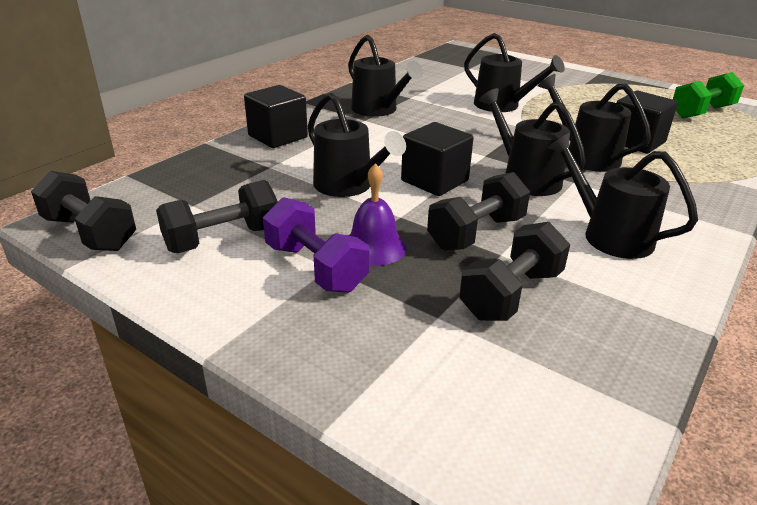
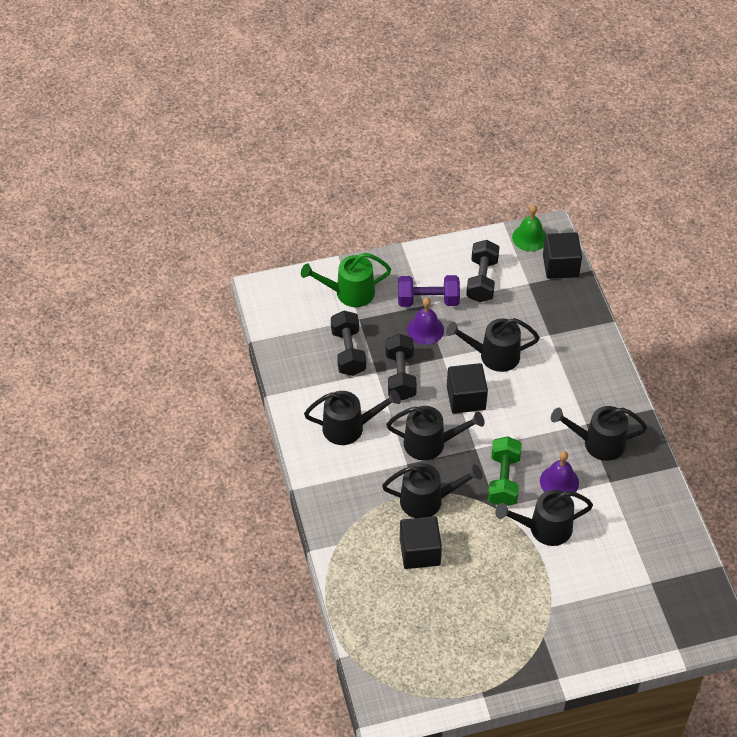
camera: 130 degrees right, 20 degrees up
black dumbbell [31,171,136,251] -> green bell [512,205,546,252]
black cube [244,85,308,148] -> black cube moved to [543,232,582,279]
green dumbbell [673,72,744,119] -> green dumbbell moved to [488,436,522,506]
none -> green watering can [301,253,391,307]
none -> purple bell [540,451,579,492]

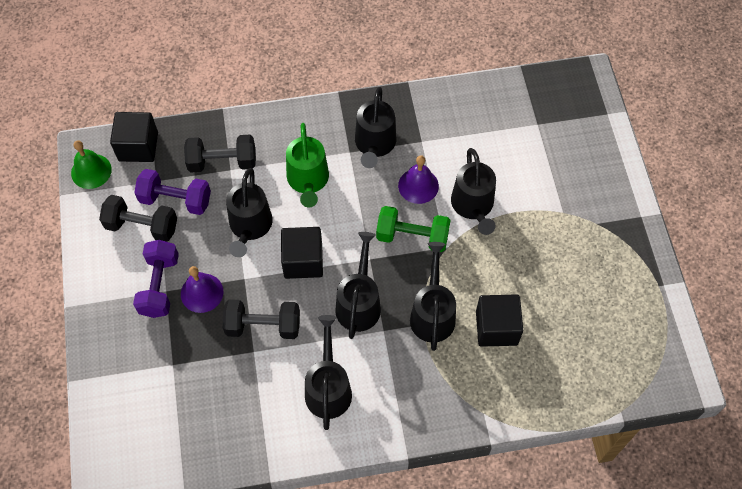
camera: 85 degrees left, 10 degrees up
green watering can [301,253,391,307] -> green watering can moved to [286,123,329,208]
black dumbbell [331,311,366,376] -> black dumbbell moved to [184,134,256,172]
none -> purple dumbbell [134,169,211,215]

